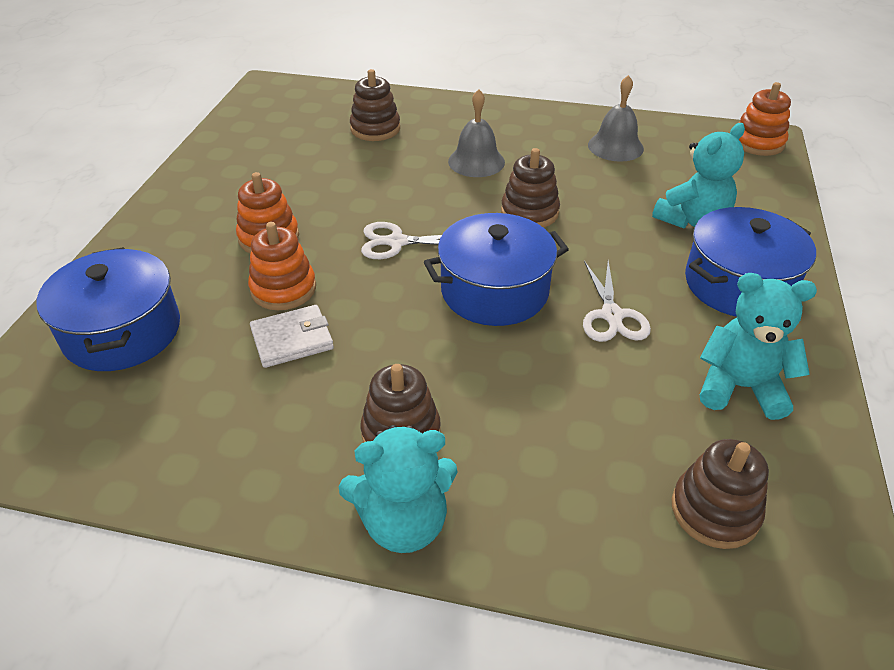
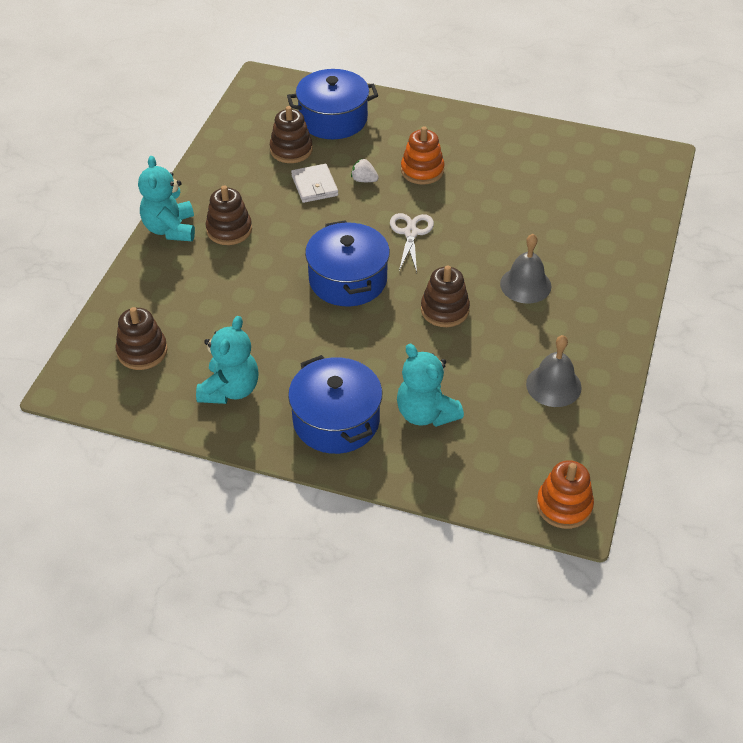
camera: 95 degrees right, 5 degrees up
orange stacking toy [248,222,316,310] -> white strawberry [351,158,379,182]
brown stacking toy [350,69,400,141] -> brown stacking toy moved to [270,106,313,163]
white scissors [583,261,651,342] -> none

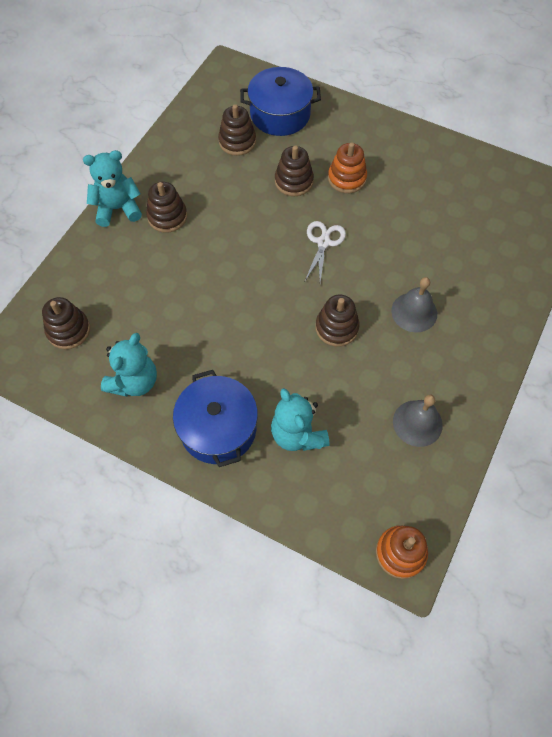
camera: 10 degrees right, 15 degrees up
turquoise teddy bear [138,156,195,241] -> turquoise teddy bear turned 75 degrees clockwise [83,150,142,227]
white wallet [291,164,338,203] -> none
blue pot [305,220,390,306] -> none
white strawberry [351,158,379,182] -> brown stacking toy [275,146,314,196]

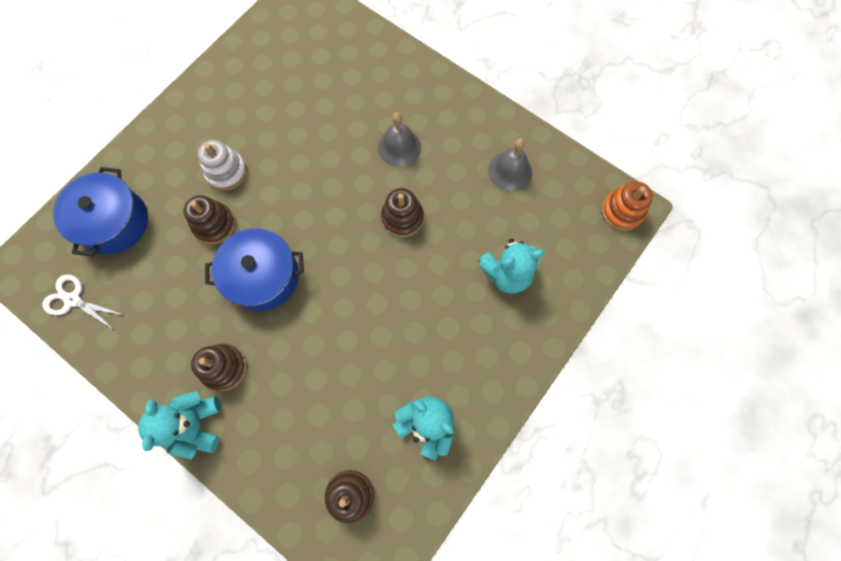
camera: 80 degrees left, 10 degrees up
blue pot [173,370,258,467] -> blue pot moved to [205,228,304,311]
brown stacking toy [218,104,256,156] -> none
white scissors [305,221,346,283] -> white scissors moved to [42,275,123,330]
orange stacking toy [328,143,367,193] -> white stacking toy [197,140,247,190]

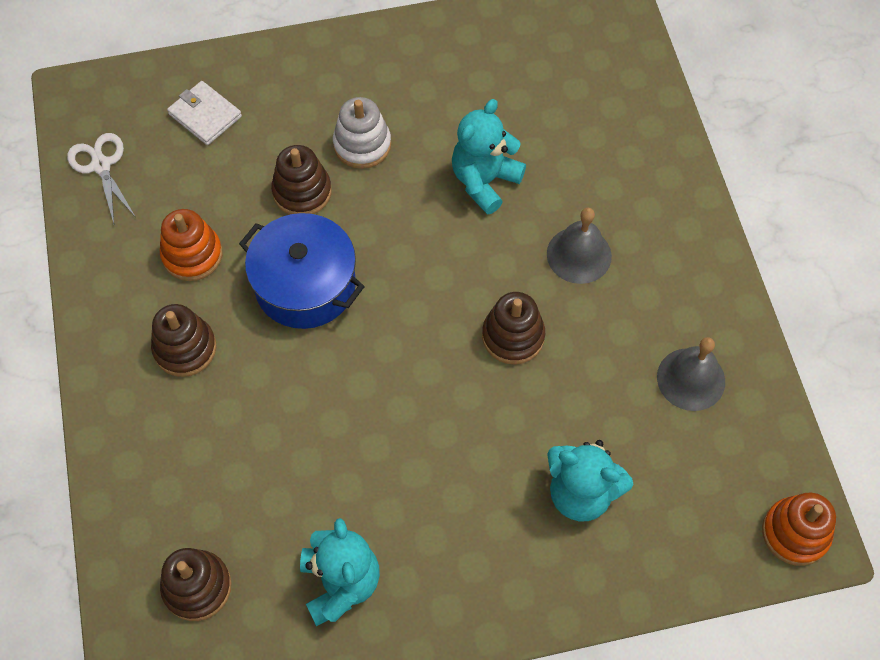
camera: 40 degrees right, 10 degrees down
blue pot [53,167,148,257] -> white wallet [167,81,242,145]
turquoise teddy bear [138,391,221,459] -> turquoise teddy bear moved to [452,99,526,215]
none -> orange stacking toy [160,209,223,281]

